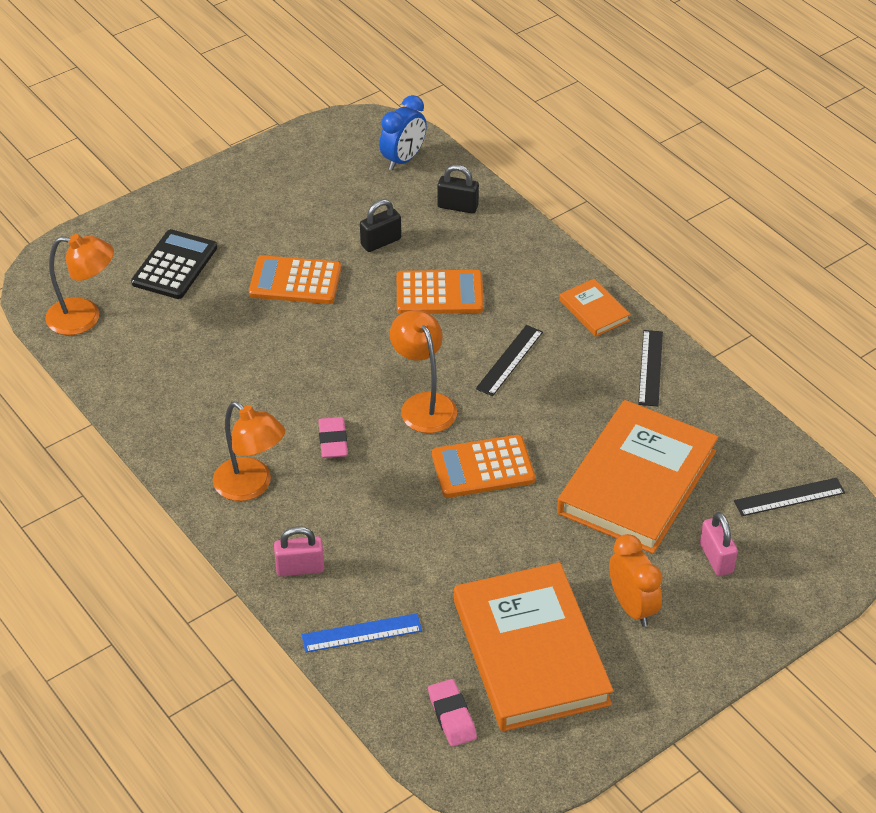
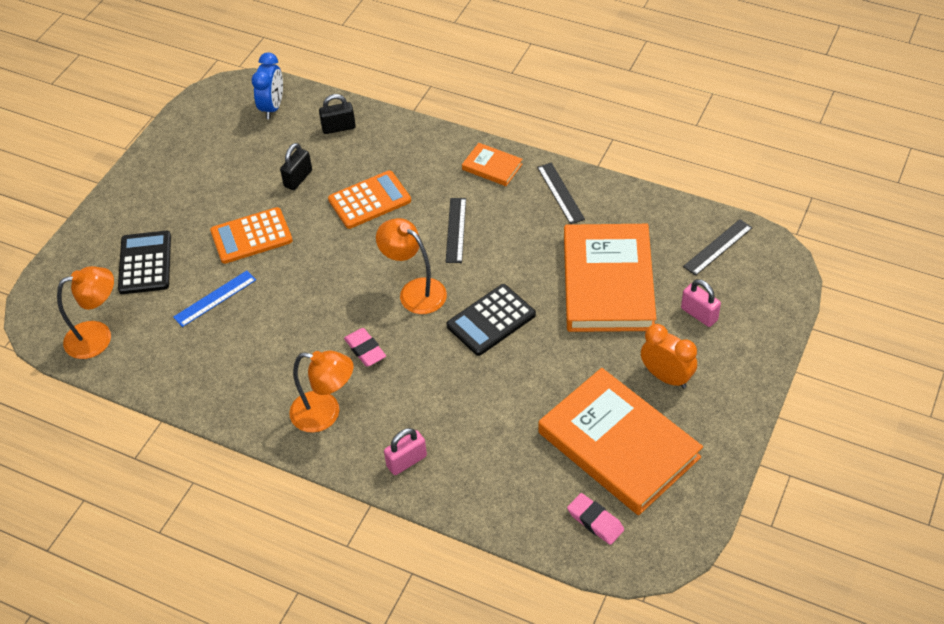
camera: 25 degrees left, 5 degrees up
blue ruler [302,613,422,653] -> blue ruler moved to [173,270,256,327]
orange calculator [432,435,535,498] -> black calculator [446,284,536,356]

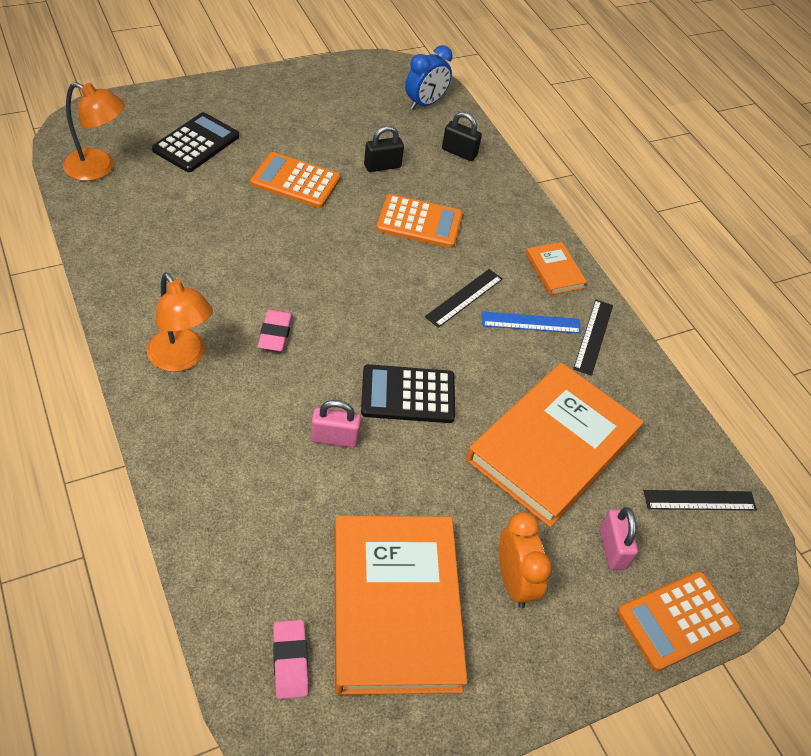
camera: 30 degrees right, 0 degrees up
blue ruler [173,270,256,327] -> blue ruler moved to [482,311,581,334]
orange lamp [376,218,447,314] -> none
pink padlock [384,428,427,475] -> pink padlock moved to [311,400,361,448]
none -> orange calculator [617,571,741,672]

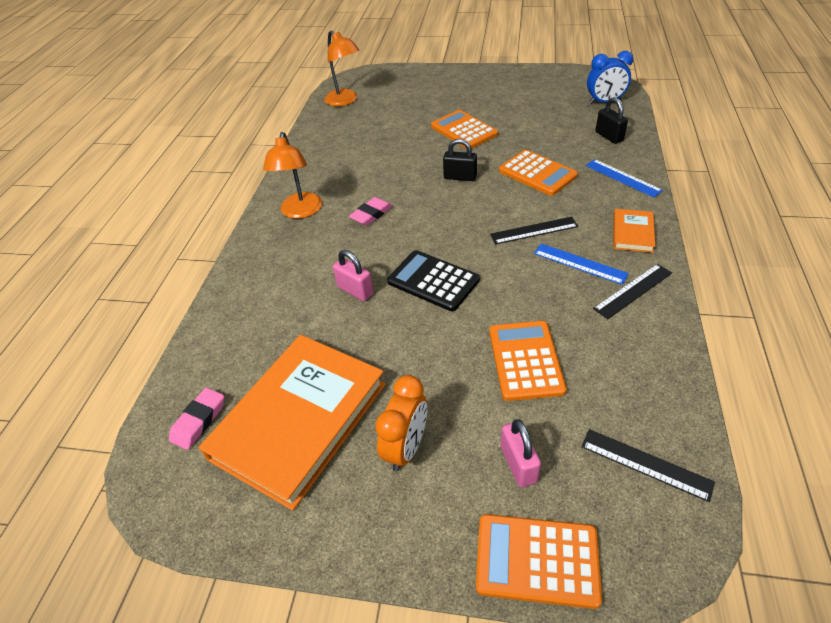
camera: 45 degrees right, 5 degrees down
black calculator [152,112,239,172] -> none
black padlock [364,126,404,172] -> black padlock moved to [443,139,477,181]
orange book [466,363,644,527] -> orange calculator [489,321,567,401]
pink padlock [600,507,638,570] -> pink padlock turned 45 degrees counterclockwise [501,419,541,487]
none -> blue ruler [586,159,663,197]

